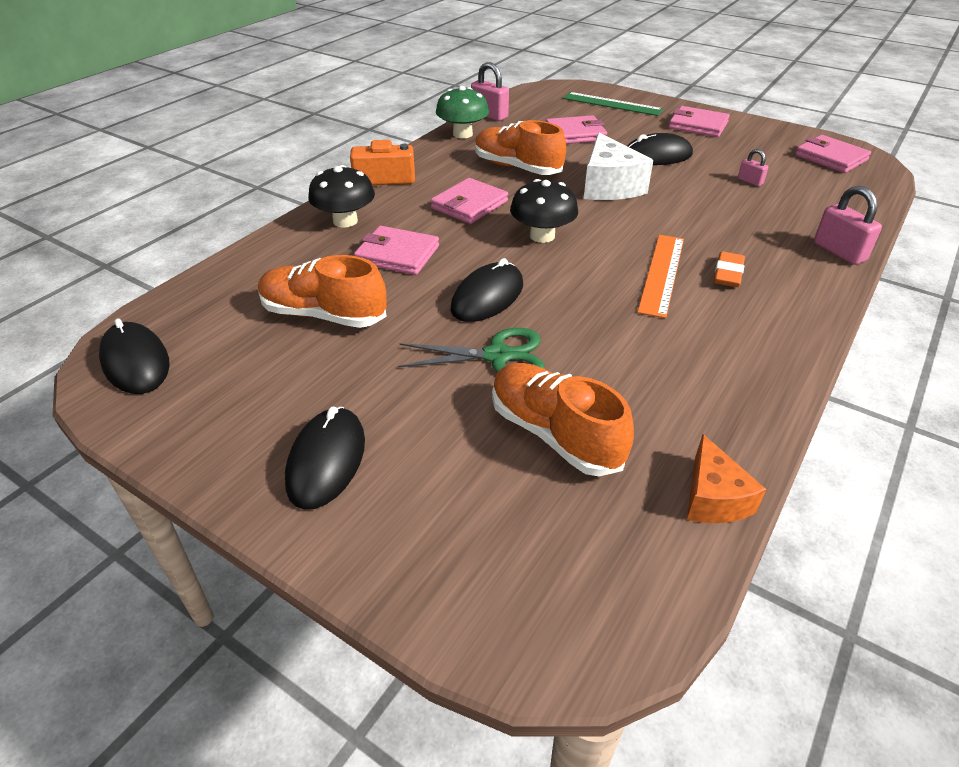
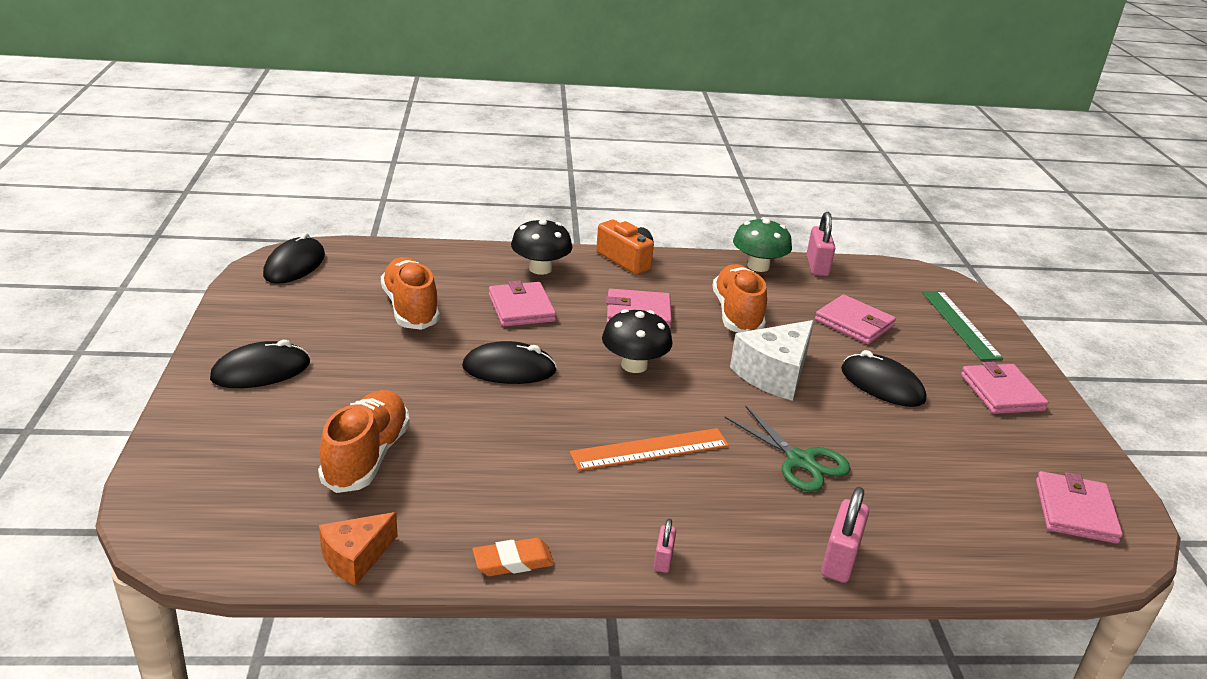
camera: 50 degrees right, 10 degrees down
green scissors [398,328,545,373] -> green scissors moved to [724,405,851,492]
orange eraser [714,251,745,287] -> orange eraser moved to [473,538,555,576]
pink padlock [738,149,768,186] -> pink padlock moved to [654,519,676,573]

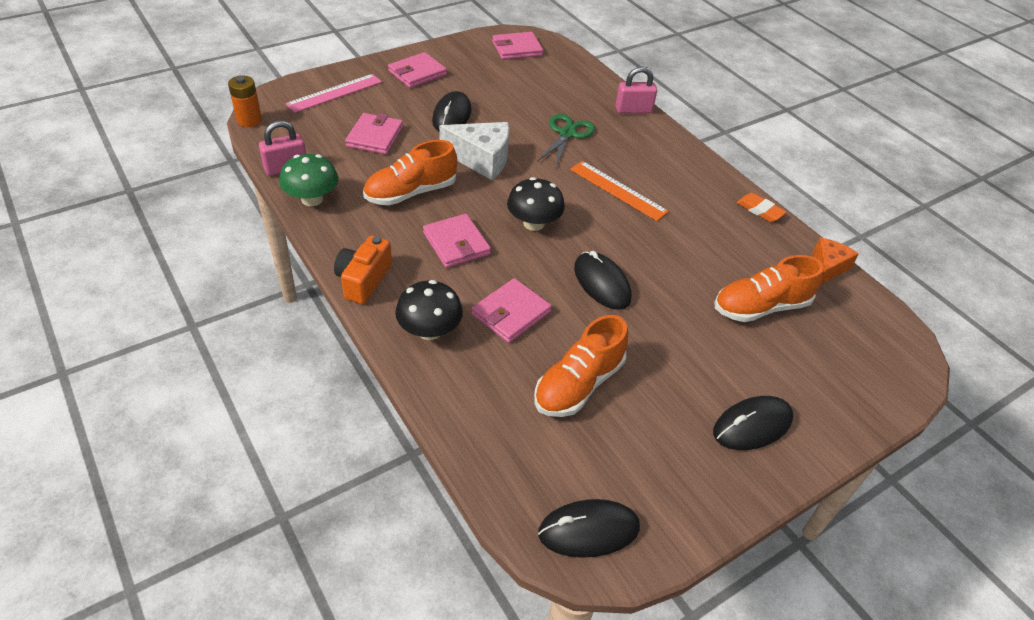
camera: 120 degrees left, 15 degrees up
black mouse [210,340,310,388] -> black mouse turned 60 degrees counterclockwise [713,396,793,450]
orange cheese [319,512,397,586] -> orange cheese turned 75 degrees counterclockwise [813,238,859,284]
pink padlock [654,519,676,573] -> none
green ruler [922,291,1003,361] -> pink ruler [286,74,382,113]
none -> orange battery [228,76,262,127]

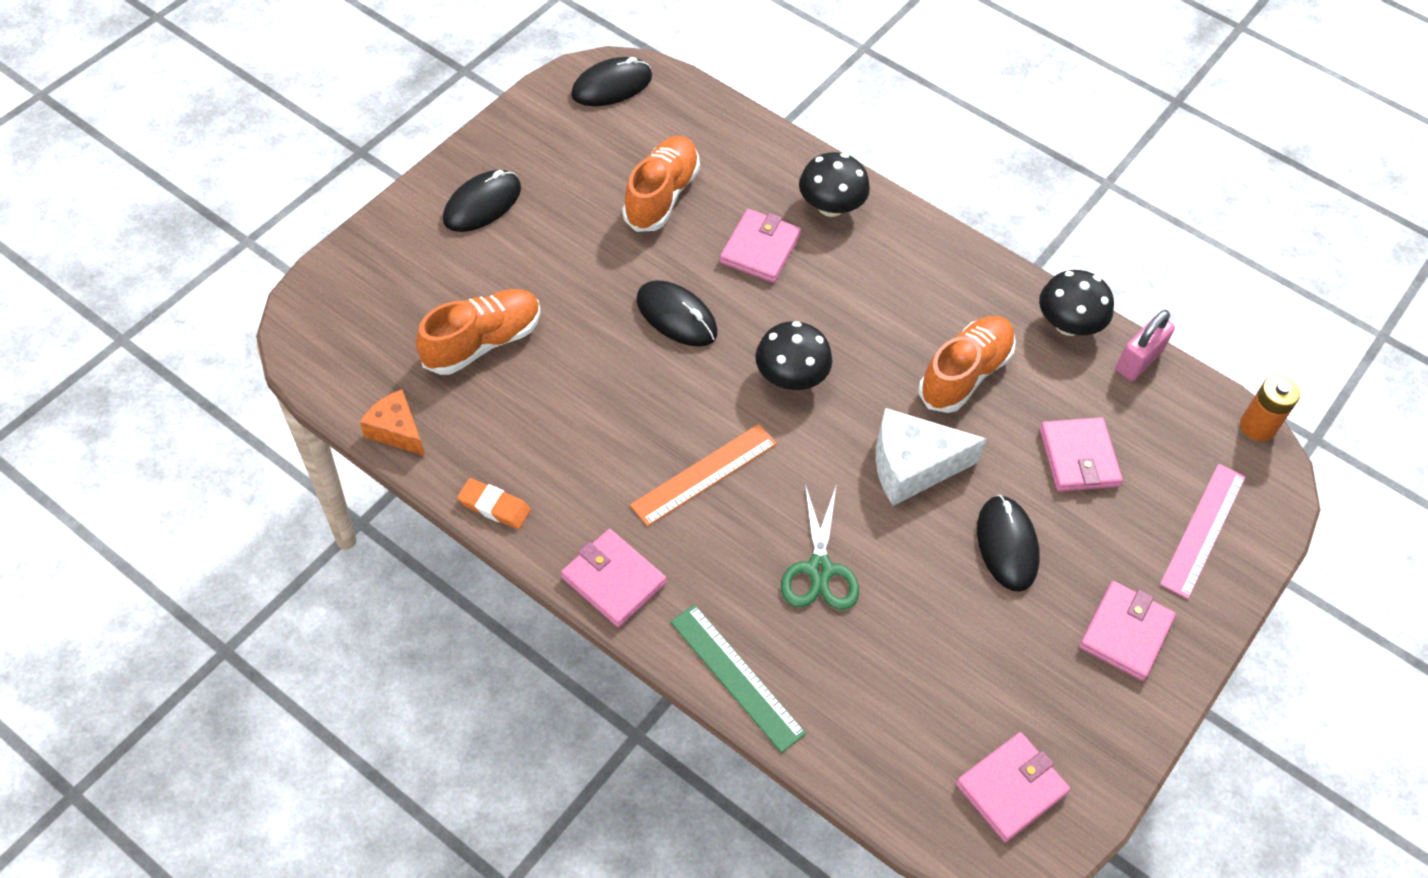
camera: 160 degrees right, 10 degrees up
green mushroom [279,154,338,206] -> black mushroom [1039,270,1114,336]
orange camera [334,235,392,304] -> none
pink wallet [423,214,491,268] -> pink wallet moved to [561,529,667,627]
orange ruler [570,161,669,221] -> orange ruler turned 60 degrees counterclockwise [630,424,777,526]
pink padlock [615,66,657,114] -> green ruler [670,604,806,753]
orange cheese [813,238,859,284] -> orange cheese turned 120 degrees clockwise [360,389,425,456]

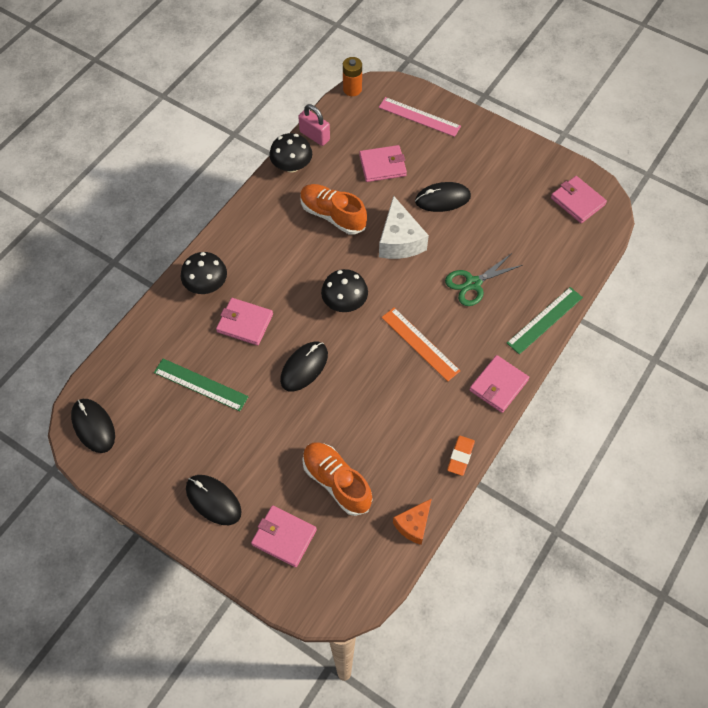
camera: 90 degrees left, 5 degrees up
orange shoe [622,136,700,232] -> green ruler [154,359,249,411]
green scissors [781,484,859,610] -> green scissors turned 150 degrees clockwise [445,253,523,306]
pink wallet [1079,581,1176,681] -> pink wallet moved to [251,506,317,567]

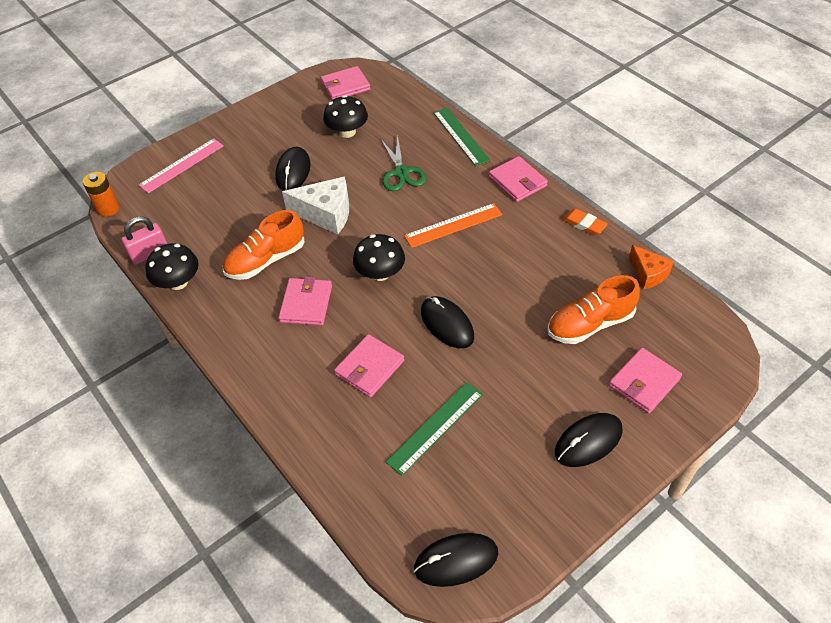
camera: 70 degrees left, 10 degrees down
black mushroom [181,252,227,294] -> black mushroom moved to [323,95,368,138]
pink wallet [359,145,407,182] -> pink wallet moved to [278,276,332,325]

